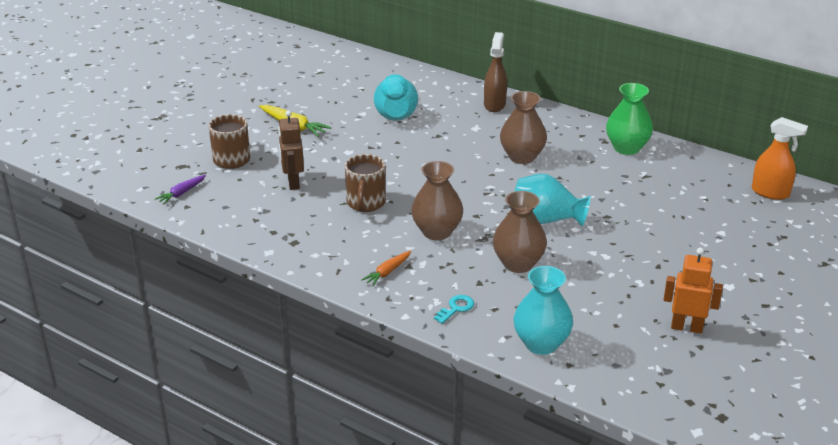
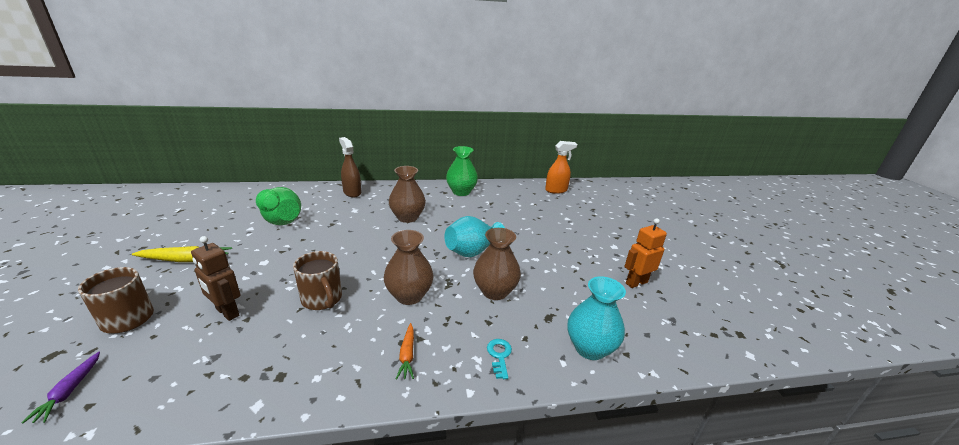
camera: 45 degrees left, 5 degrees down
turquoise vase [374,74,418,121] -> green vase [256,187,301,225]

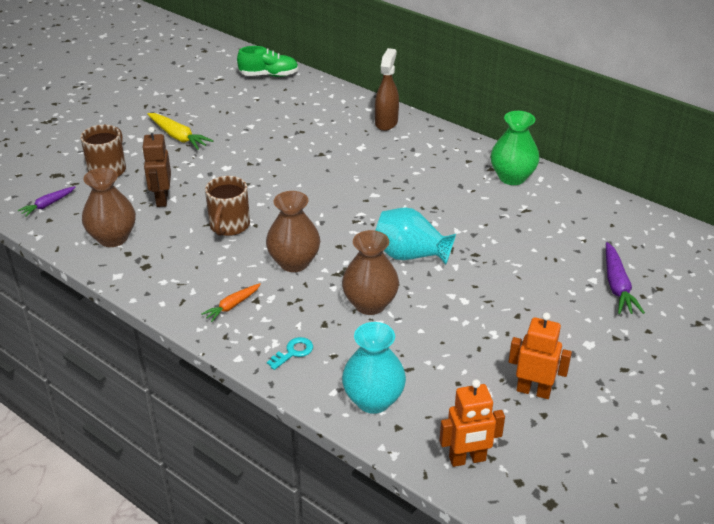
camera: 50 degrees right, 10 degrees up
green vase [256,187,301,225] -> none
brown vase [389,166,426,223] -> brown vase moved to [82,168,136,247]
orange spray bottle [545,141,577,194] -> none
none -> green shoe [237,46,299,77]
none -> orange robot [439,379,505,467]
none -> purple carrot [606,242,645,314]

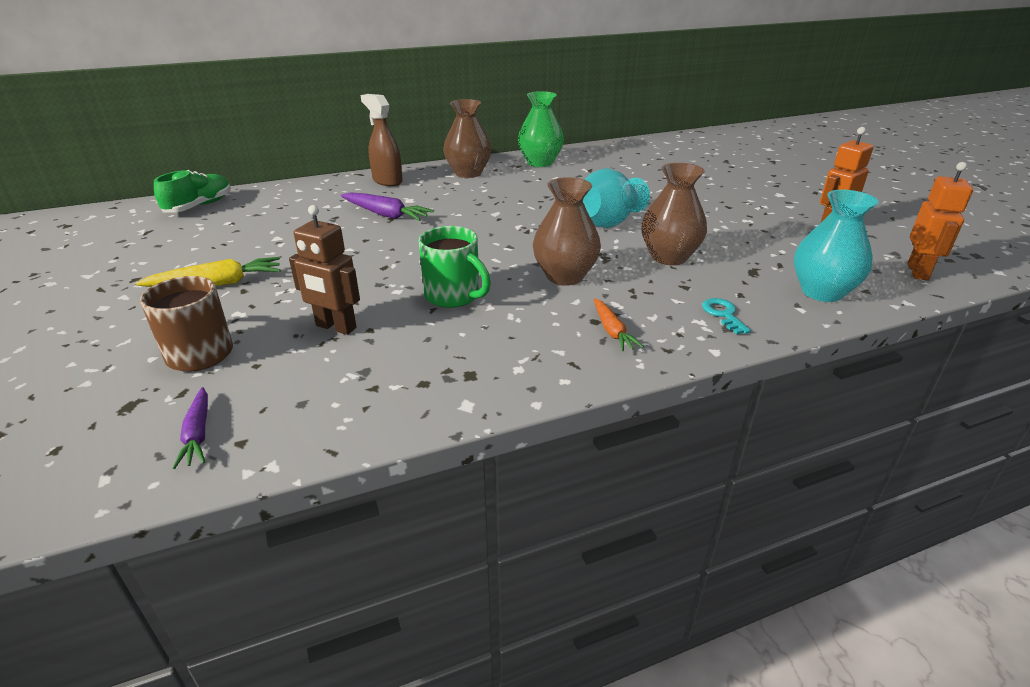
camera: 60 degrees left, 5 degrees down
brown vase [82,168,136,247] -> brown vase moved to [443,99,492,178]
brown mug [205,176,250,236] -> green mug [419,226,491,308]
purple carrot [606,242,645,314] -> purple carrot moved to [341,192,434,221]

